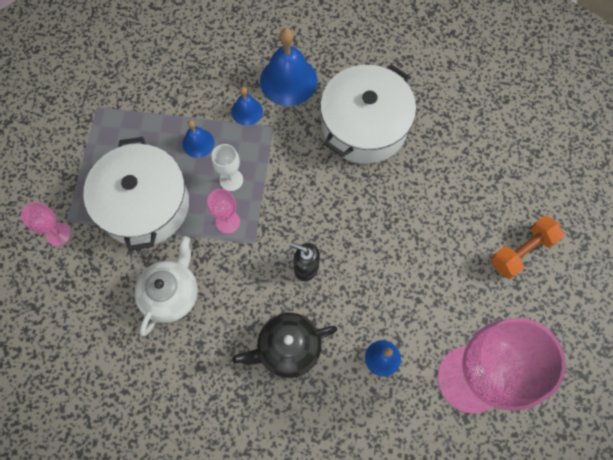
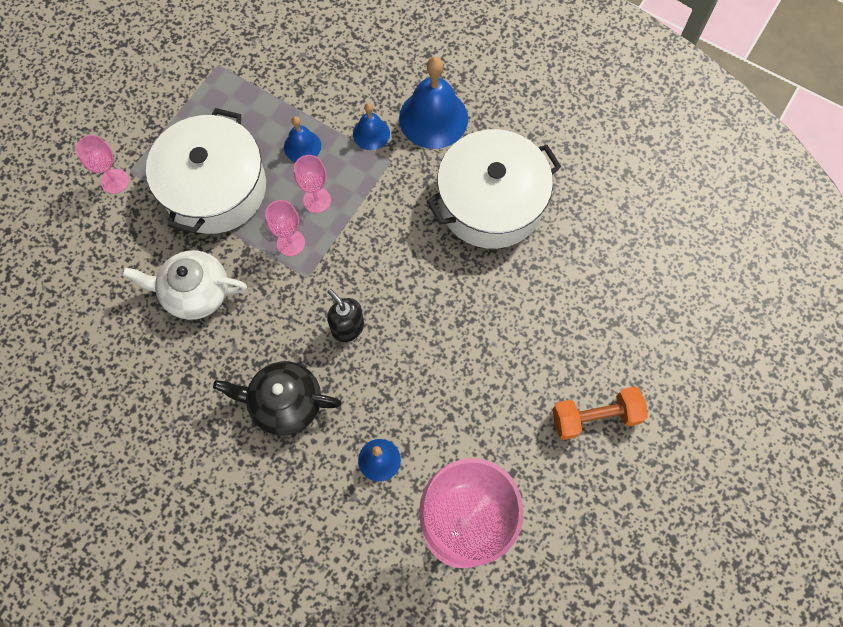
camera: 25 degrees right, 0 degrees up
white teapot [134,237,198,336] -> white teapot turned 135 degrees counterclockwise [122,250,247,320]
white goblet [212,144,243,191] -> pink goblet [294,155,331,213]

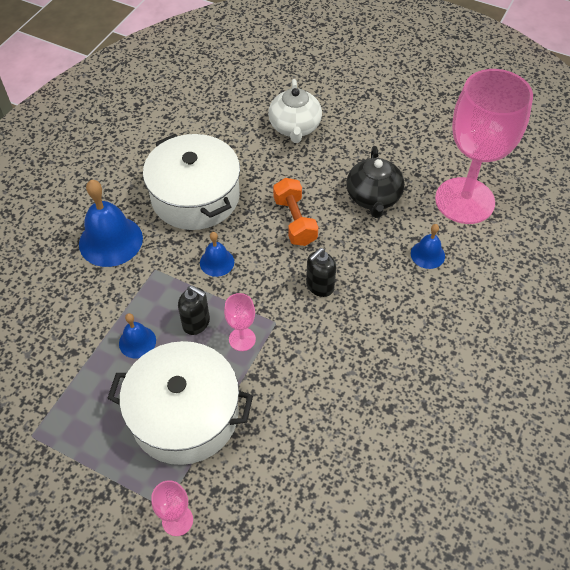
camera: 95 degrees left, 15 degrees down
white teapot [122,250,247,320] -> white teapot moved to [268,79,322,143]
black teapot [213,361,342,435] -> black teapot moved to [346,146,405,218]
pink goblet [294,155,331,213] -> black soap dispenser [178,285,210,335]
blue bell [353,103,390,150] -> blue bell moved to [200,232,234,277]
orange dumbbell [552,386,648,440] -> orange dumbbell moved to [273,178,318,246]

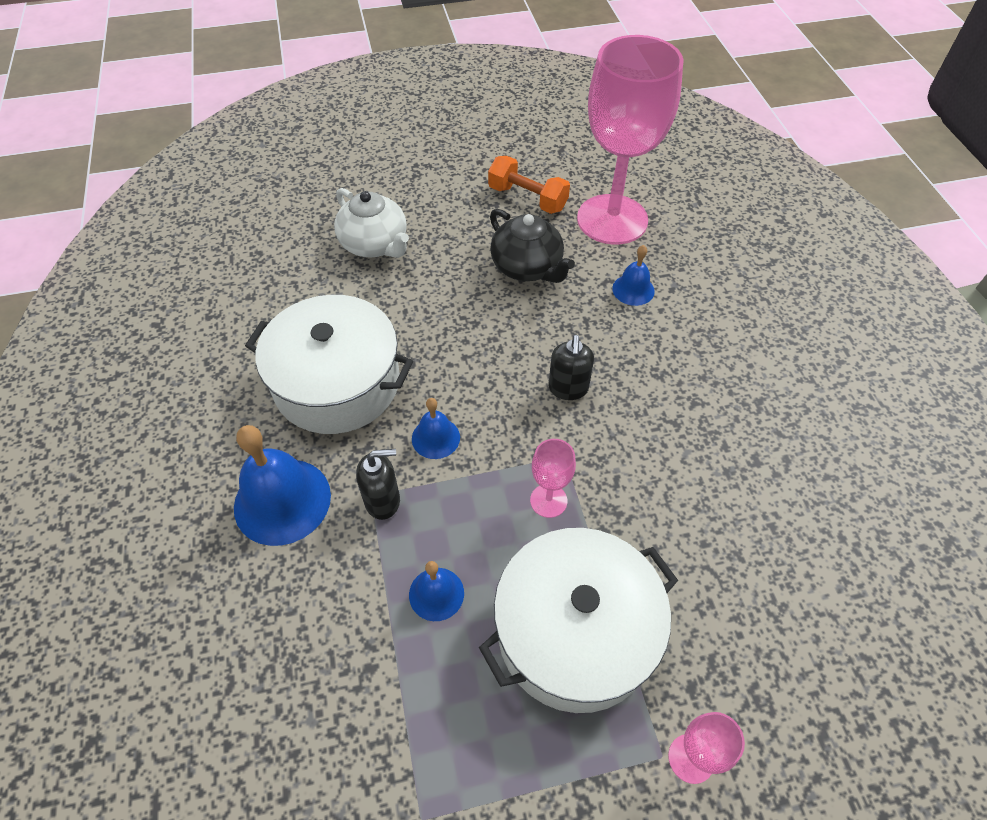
camera: 40 degrees left, 0 degrees up
black soap dispenser [178,285,210,335] -> black soap dispenser moved to [356,449,400,520]
orange dumbbell [273,178,318,246] -> orange dumbbell moved to [488,156,570,214]

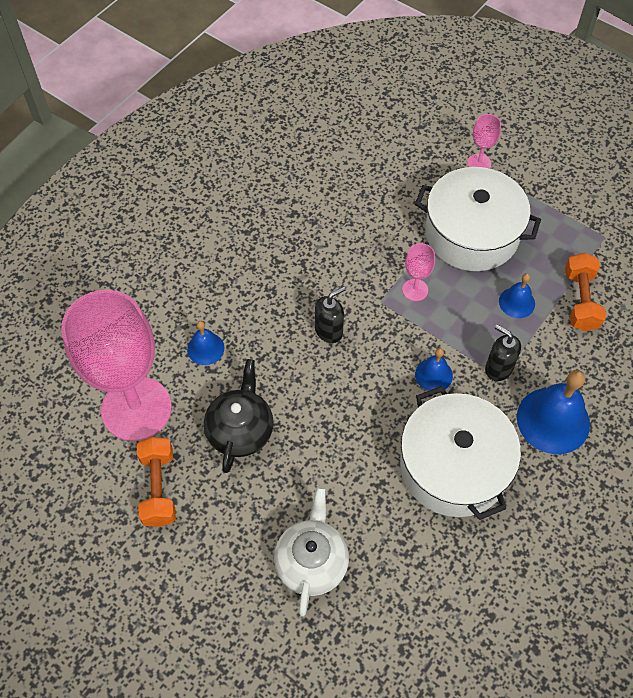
camera: 130 degrees left, 5 degrees up
none -> orange dumbbell [565,253,606,331]

